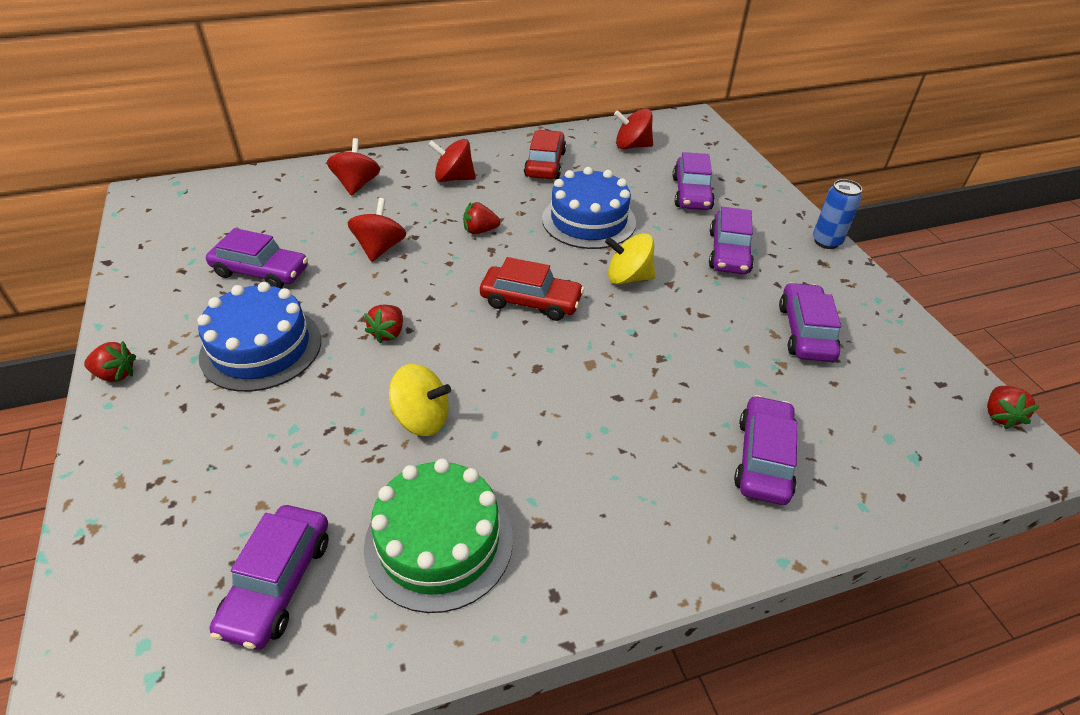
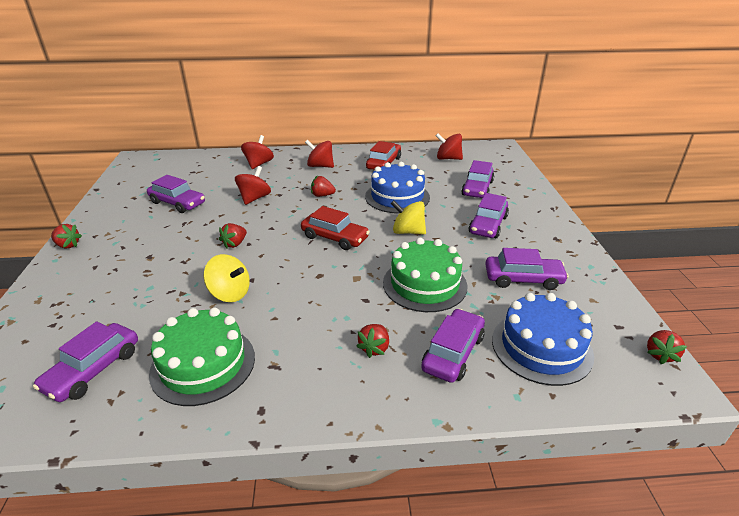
camera: 15 degrees right, 10 degrees down
blue cake [197,282,321,392] -> blue cake moved to [492,293,594,386]
purple car [779,282,841,362] -> purple car turned 75 degrees clockwise [485,248,569,290]
blue can [813,179,862,249] -> none
none -> red strawberry [356,324,389,358]
none -> green cake [383,238,467,312]

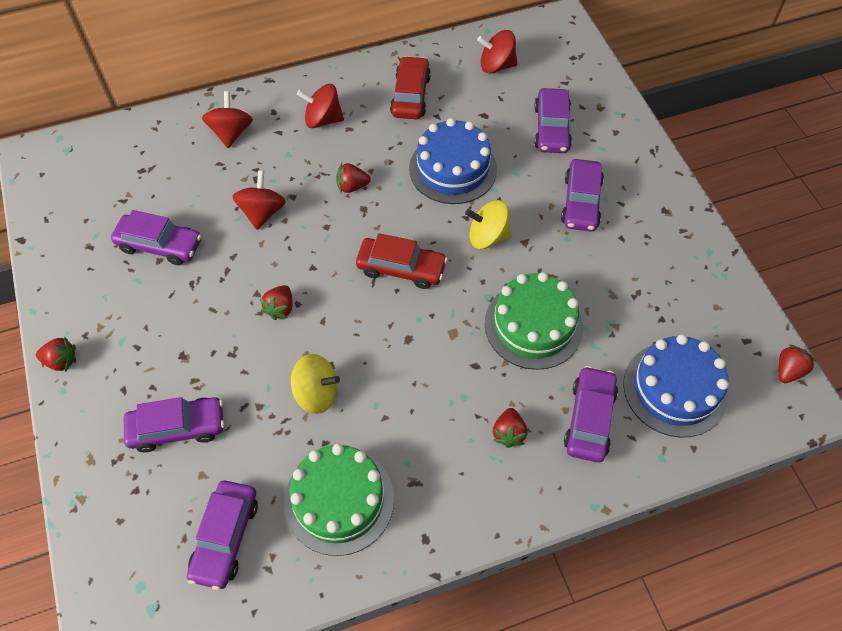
camera: 15 degrees left, 25 degrees up
purple car [485,248,569,290] -> purple car moved to [124,397,224,452]
red strawberry [647,330,687,364] -> red strawberry turned 150 degrees counterclockwise [778,345,817,383]

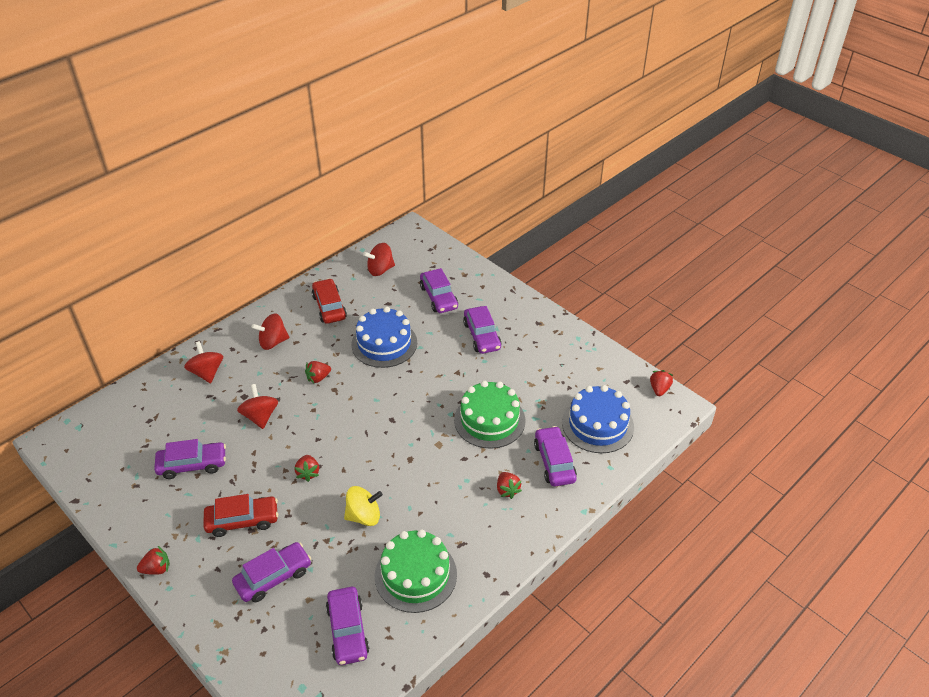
camera: 25 degrees left, 15 degrees down
red car [356,233,448,289] -> red car moved to [204,494,278,537]
yellow spinning top [465,200,512,249] -> none

